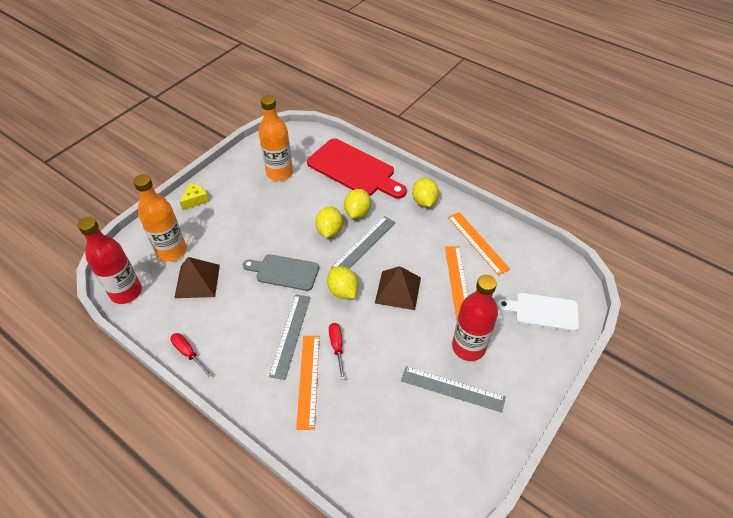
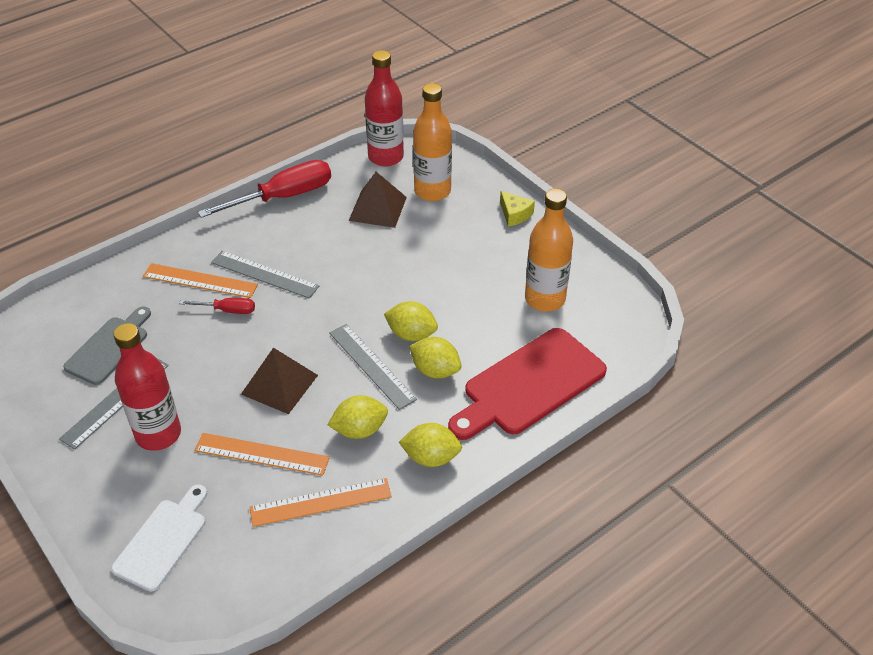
camera: 105 degrees right, 5 degrees down
red screwdriver [170,333,212,377] -> red screwdriver [198,160,331,218], size x2.04
grey cutting board [243,254,319,291] -> grey cutting board moved to [63,306,151,385]
yellow lemon [327,266,359,299] -> yellow lemon moved to [328,395,388,439]

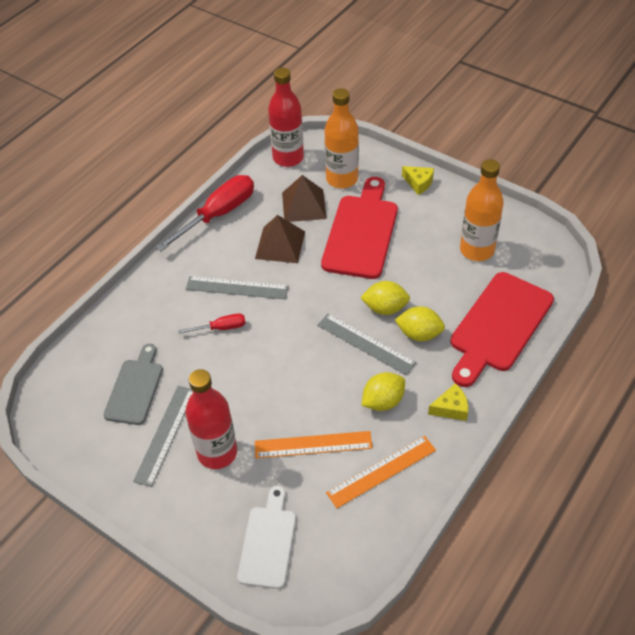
camera: 15 degrees left, 5 degrees up
orange ruler [143,263,258,298] -> none
brown pyramid [241,348,318,414] -> brown pyramid moved to [255,215,305,263]
yellow lemon [399,423,462,467] -> yellow cheese [428,383,468,421]
none -> red cutting board [321,177,398,279]

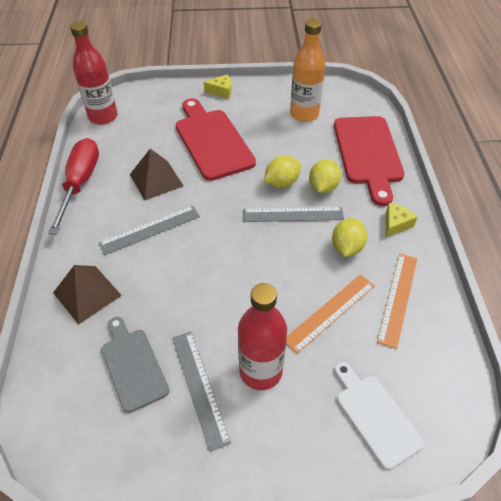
camera: 40 degrees left, 0 degrees up
red screwdriver [178,313,245,334] -> none
brown pyramid [282,175,327,222] -> brown pyramid moved to [53,265,122,325]
orange bottle [325,88,359,188] -> none
yellow lemon [395,306,445,341] -> yellow lemon turned 45 degrees counterclockwise [309,159,341,193]

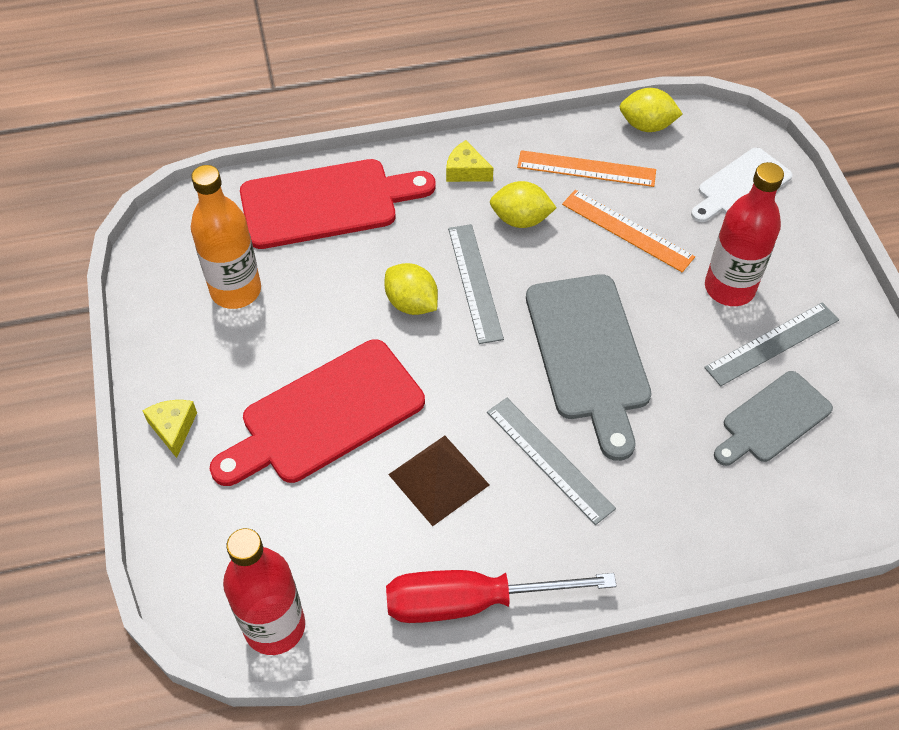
camera: 100 degrees left, 5 degrees up
brown pyramid [53,265,122,325] -> none
yellow lemon [309,159,341,193] -> yellow lemon moved to [619,88,682,132]
none -> grey cutting board [526,274,652,461]

